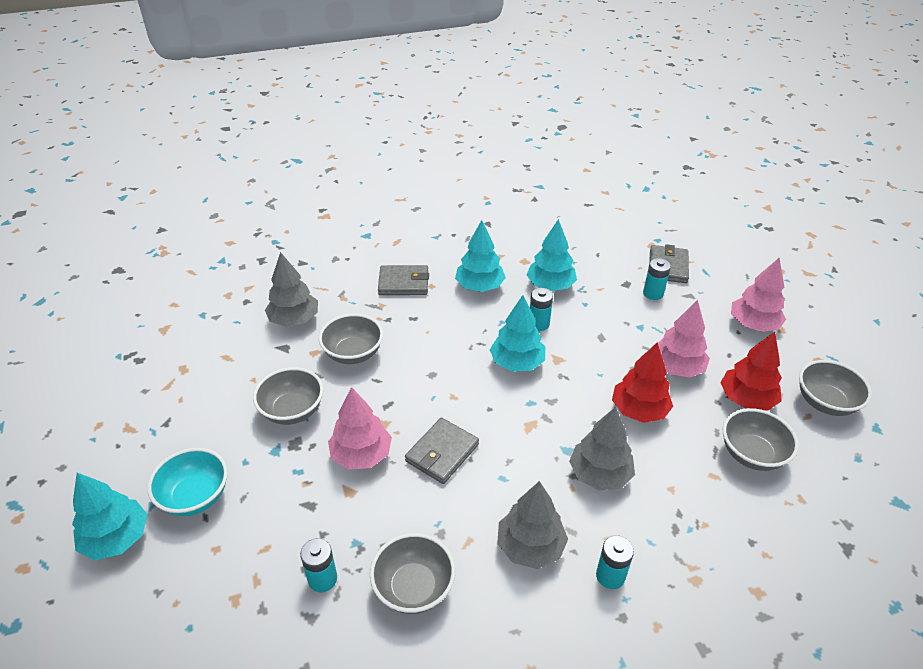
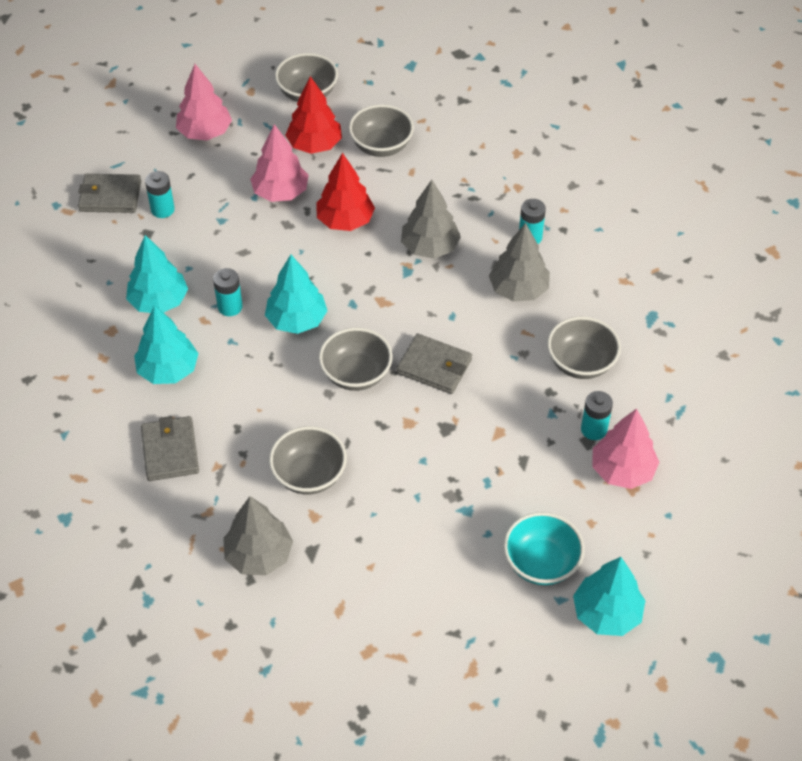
camera: 100 degrees left, 10 degrees up
grey bowl [253,367,324,425] -> grey bowl moved to [319,327,393,391]
pink tree [328,387,392,470] -> pink tree moved to [593,408,659,489]

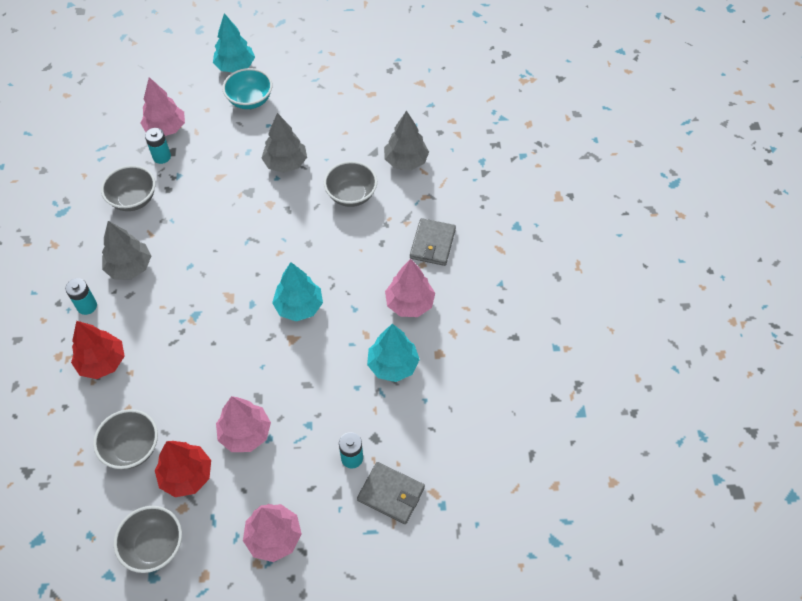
camera: 155 degrees left, 5 degrees up
turquoise tree [134,305,199,384] -> pink tree [385,259,435,317]
turquoise battery [213,268,243,316] -> none
red tree [316,153,375,231] -> red tree moved to [71,321,125,379]
grey bowl [319,327,393,391] -> none
grey wallet [396,334,472,394] -> none
grey tree [401,180,461,258] -> grey tree moved to [261,113,307,173]

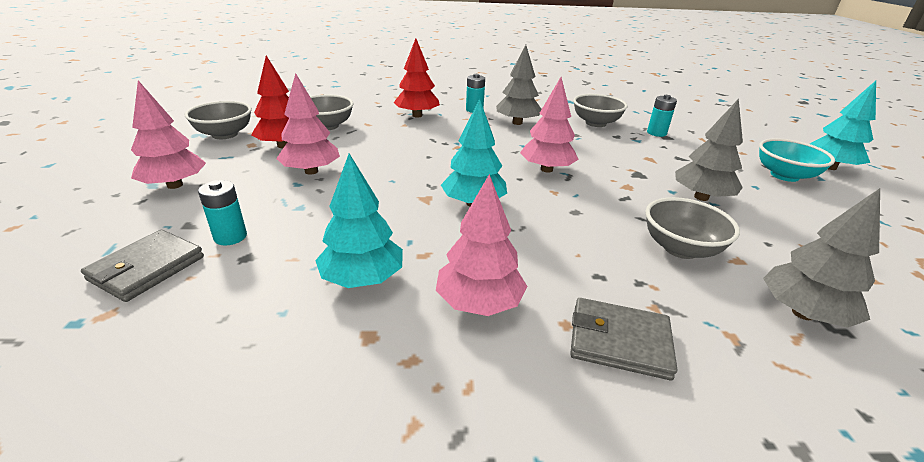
camera: 90 degrees right, 25 degrees down
pink tree [141,77,185,136] -> pink tree moved to [520,77,579,173]

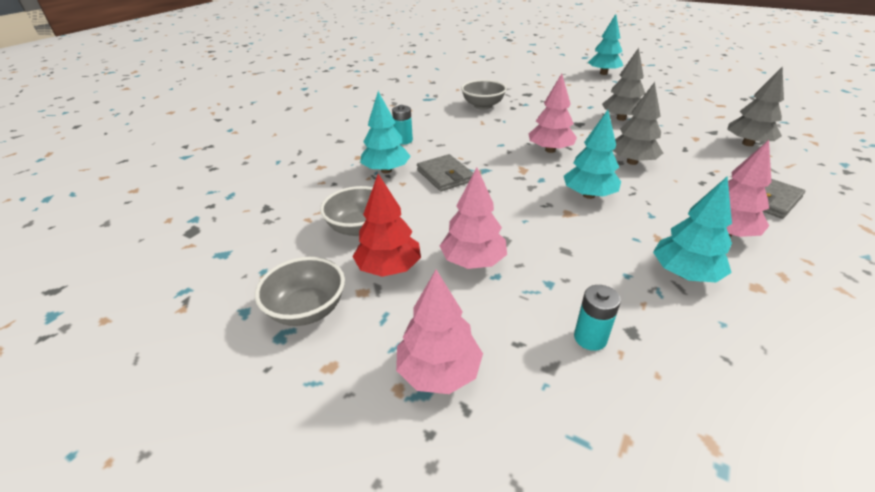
camera: 55 degrees left, 5 degrees up
grey wallet [81,230,204,302] -> grey wallet moved to [417,154,473,191]
red tree [393,38,440,118] -> turquoise tree [360,91,411,173]
grey tree [496,45,542,125] -> grey tree moved to [612,82,663,165]
grey bowl [645,197,740,259] -> none
turquoise battery [647,95,677,137] -> none
turquoise bowl [759,138,835,182] -> none

